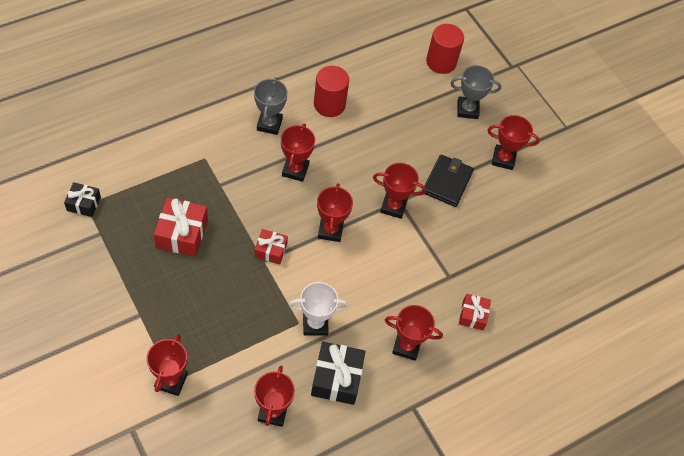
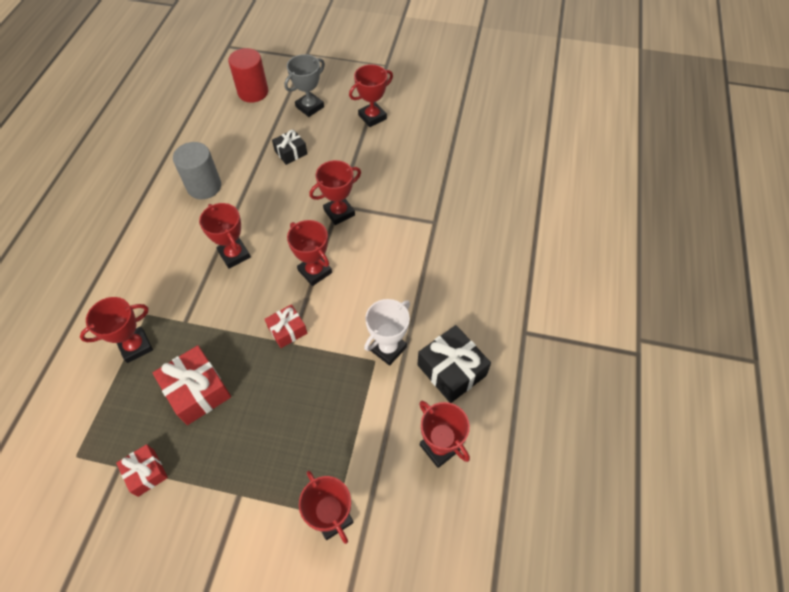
camera: 40 degrees left, 0 degrees up
black gift [64,182,101,217] -> black gift moved to [272,130,307,165]
grey trophy [254,77,288,135] -> none
red cylinder [314,66,349,117] -> grey cylinder [173,142,221,199]
red trophy [385,305,443,361] -> red trophy moved to [80,297,153,363]
black wallet [424,154,474,207] -> none
red gift [459,294,491,330] -> red gift moved to [116,444,168,497]

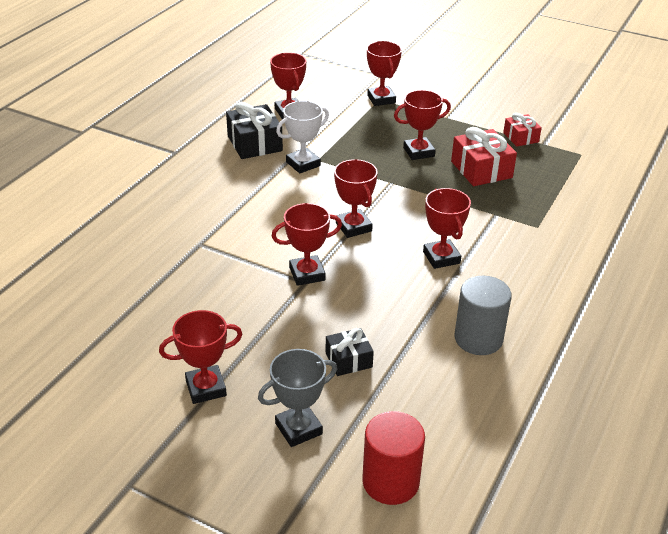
camera: 165 degrees left, 20 degrees down
red trophy [80,297,153,363] -> red trophy moved to [394,90,451,160]
red gift [265,304,307,348] -> none

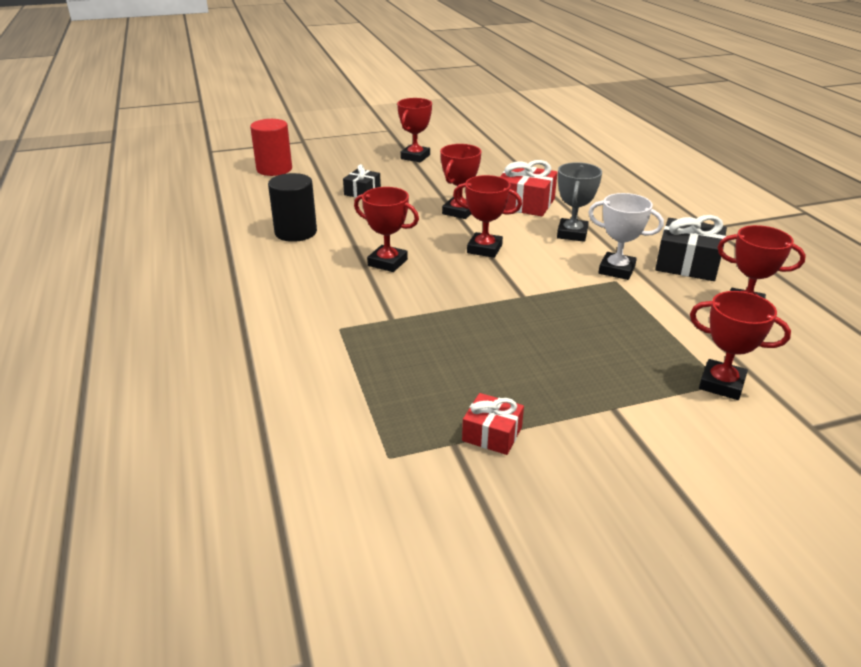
camera: 135 degrees right, 5 degrees down
grey trophy [258,349,337,447] -> grey trophy moved to [557,162,602,242]
white trophy [276,101,329,173] -> white trophy turned 75 degrees counterclockwise [588,193,664,280]
red trophy [394,90,451,160] -> none
red gift [451,127,517,186] -> red gift moved to [500,160,557,216]
grey cylinder [454,276,512,355] -> black cylinder [268,173,317,242]

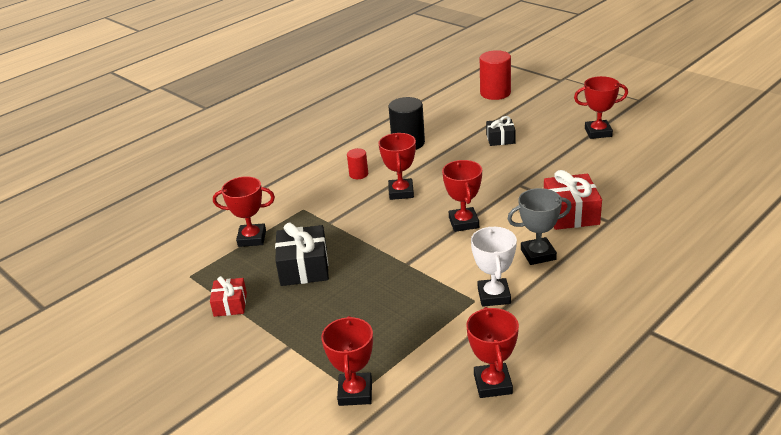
camera: 65 degrees right, 0 degrees up
red trophy [440,144,482,219] -> red trophy moved to [213,176,275,247]
black gift [655,215,727,281] -> black gift moved to [275,223,329,286]
none -> red cylinder [347,148,368,179]

